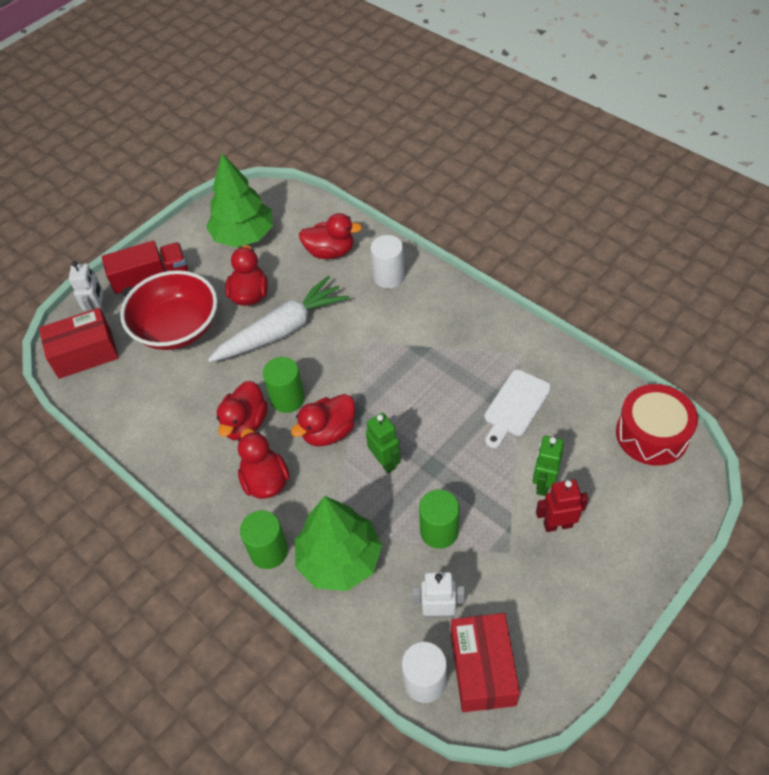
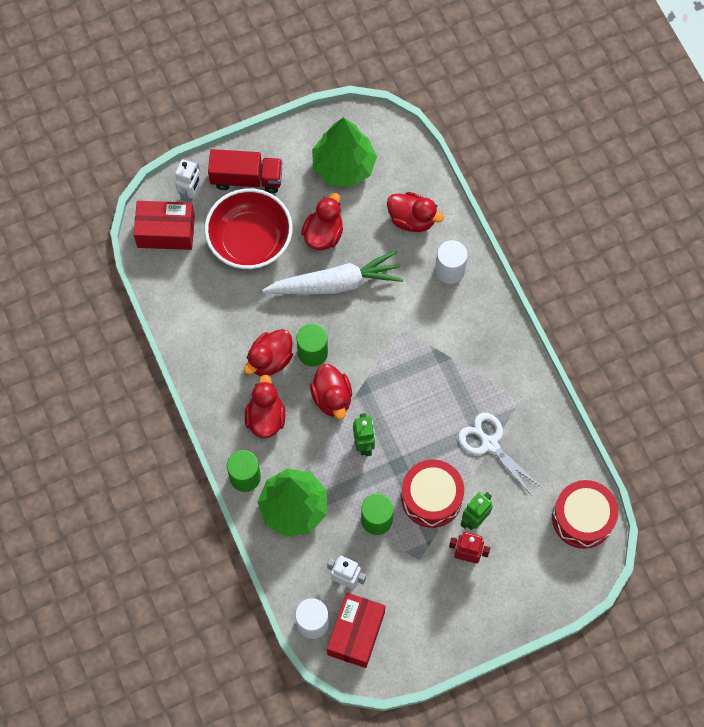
camera: 20 degrees right, 15 degrees up
red duck [291,394,355,446] -> red duck turned 90 degrees counterclockwise [310,364,352,420]
white cutting board [484,369,551,448] -> white scissors [458,413,541,496]
none -> red drum [401,460,464,528]

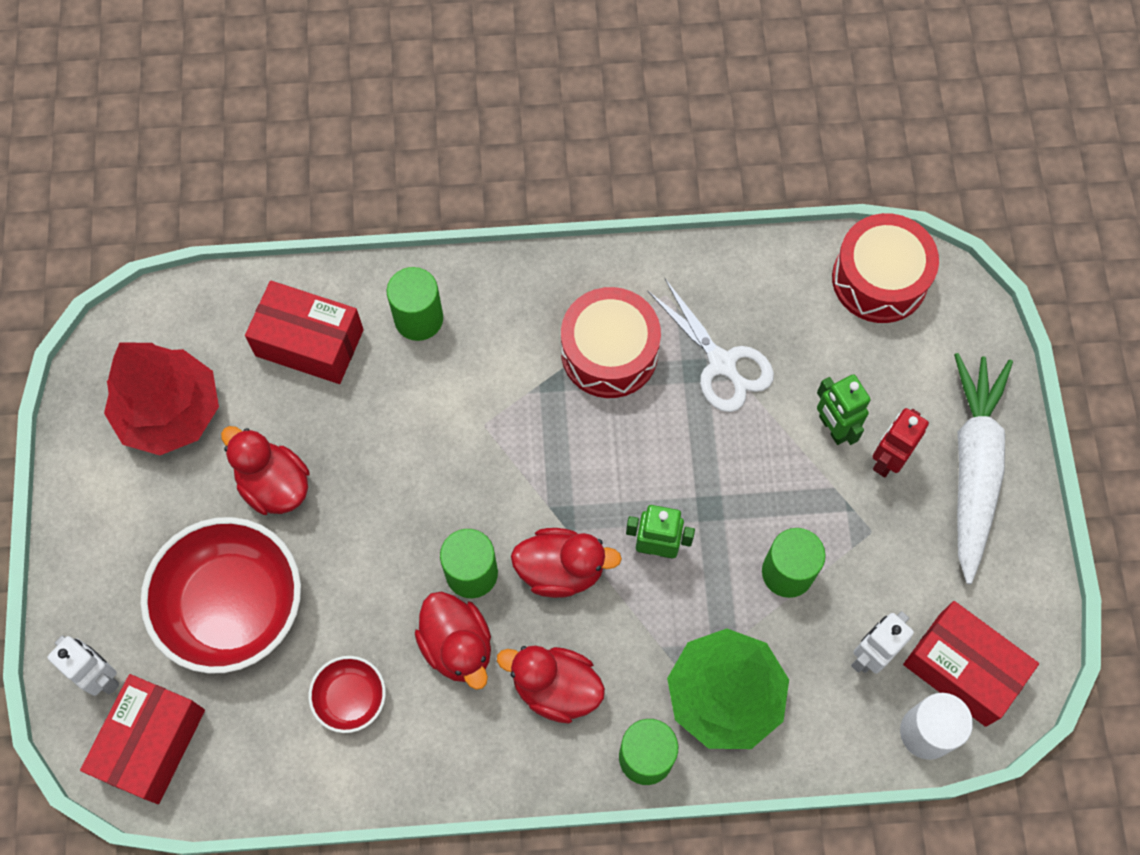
camera: 70 degrees left, 0 degrees up
red truck [208,149,283,193] -> none
white carrot [262,250,403,295] -> white carrot moved to [954,353,1013,584]
green tree [312,117,377,187] -> red tree [104,343,219,455]
red duck [387,192,444,232] -> red box [245,281,364,384]
red drum [401,460,464,528] -> red drum moved to [561,287,661,398]
white cylinder [435,240,468,284] -> green cylinder [387,267,443,341]
white scissors [458,413,541,496] -> white scissors turned 105 degrees counterclockwise [648,279,774,412]
none -> red bowl [308,656,386,733]

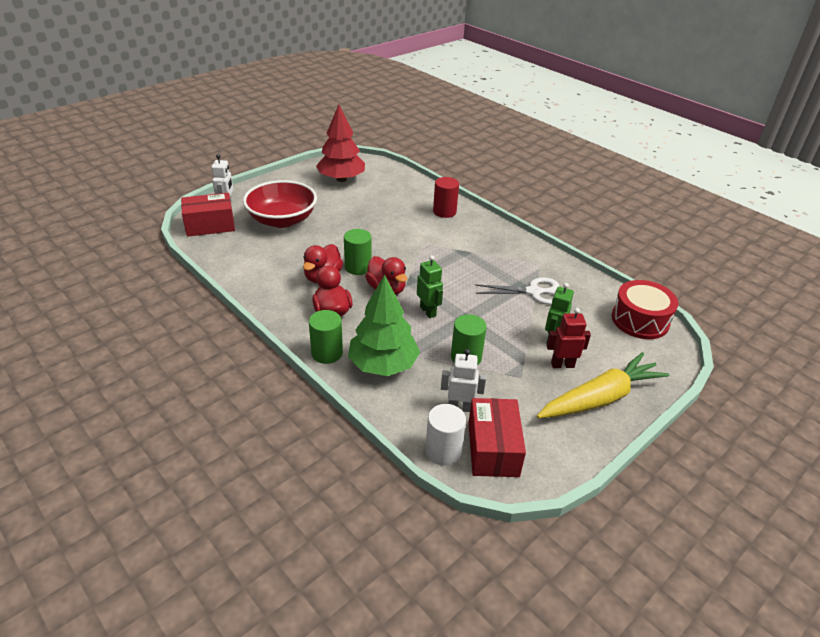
camera: 50 degrees right, 30 degrees down
red duck [221,426,310,515] -> none
red box [245,281,364,384] -> none
red bowl [308,656,386,733] -> none
green cylinder [387,267,443,341] -> red cylinder [433,177,459,218]
red drum [561,287,661,398] -> none
white scissors [648,279,774,412] -> white scissors turned 105 degrees counterclockwise [475,277,559,305]
white carrot [954,353,1013,584] -> yellow carrot [537,352,669,418]

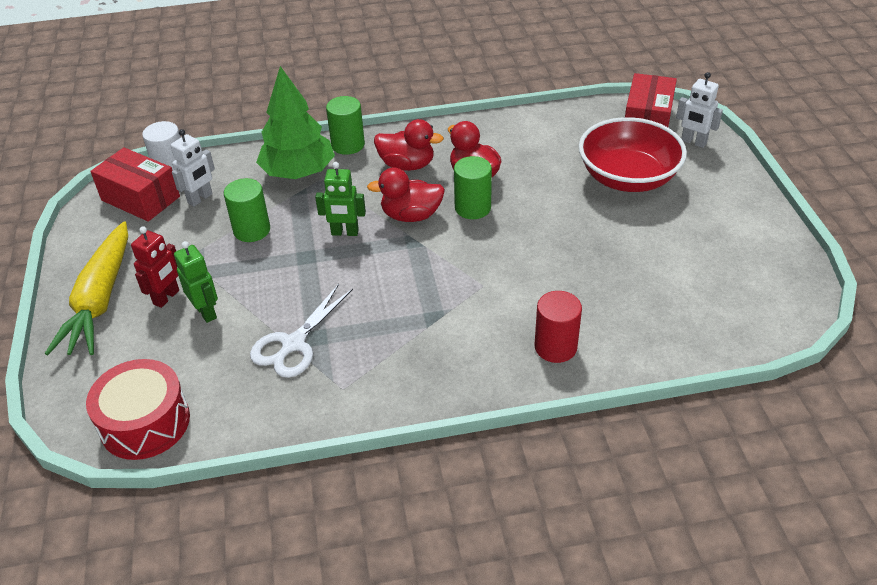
camera: 125 degrees right, 5 degrees up
red tree [316,105,365,182] -> none

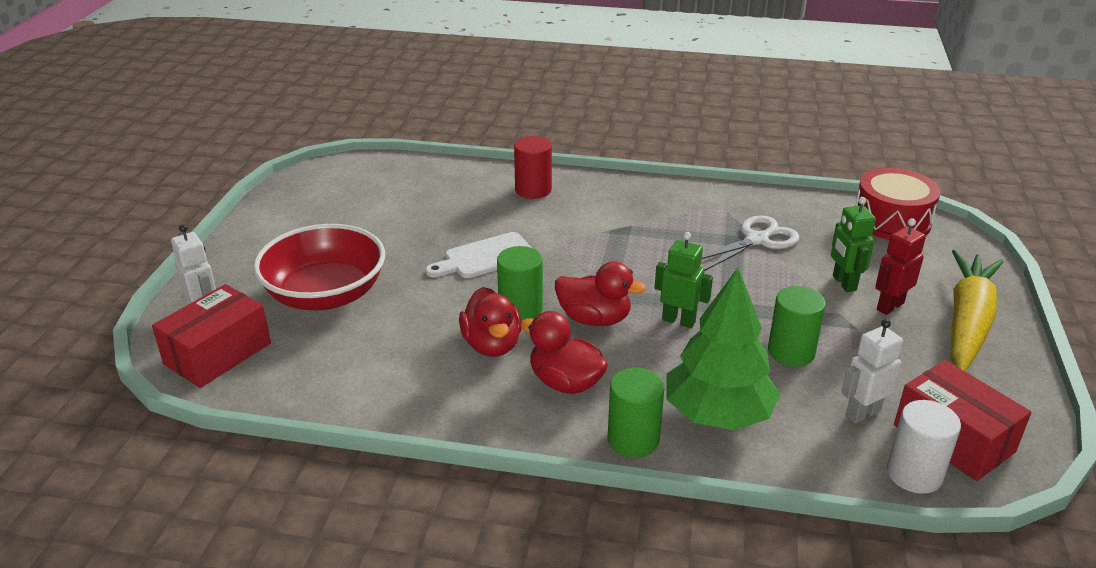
camera: 160 degrees left, 10 degrees down
none -> white cutting board [425,232,532,278]

